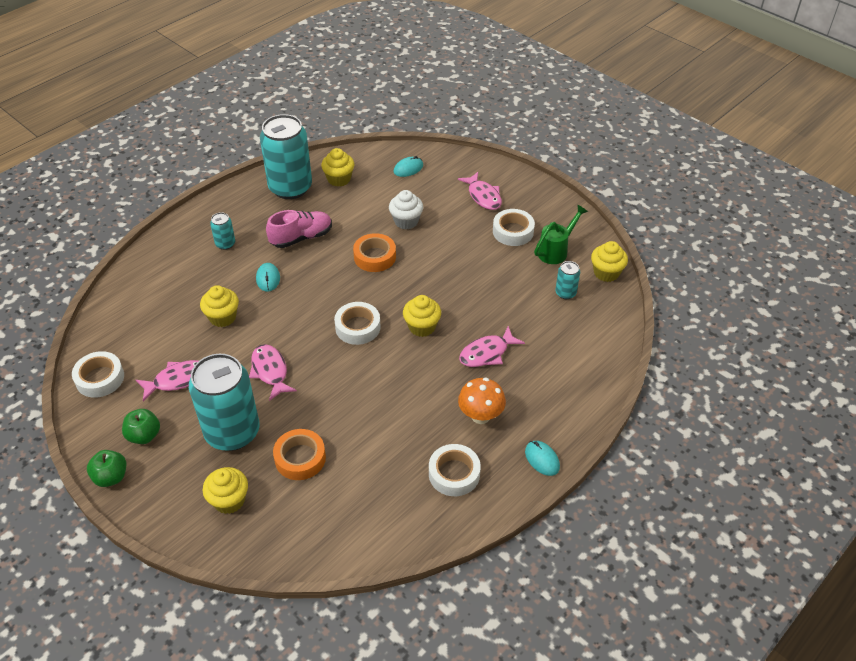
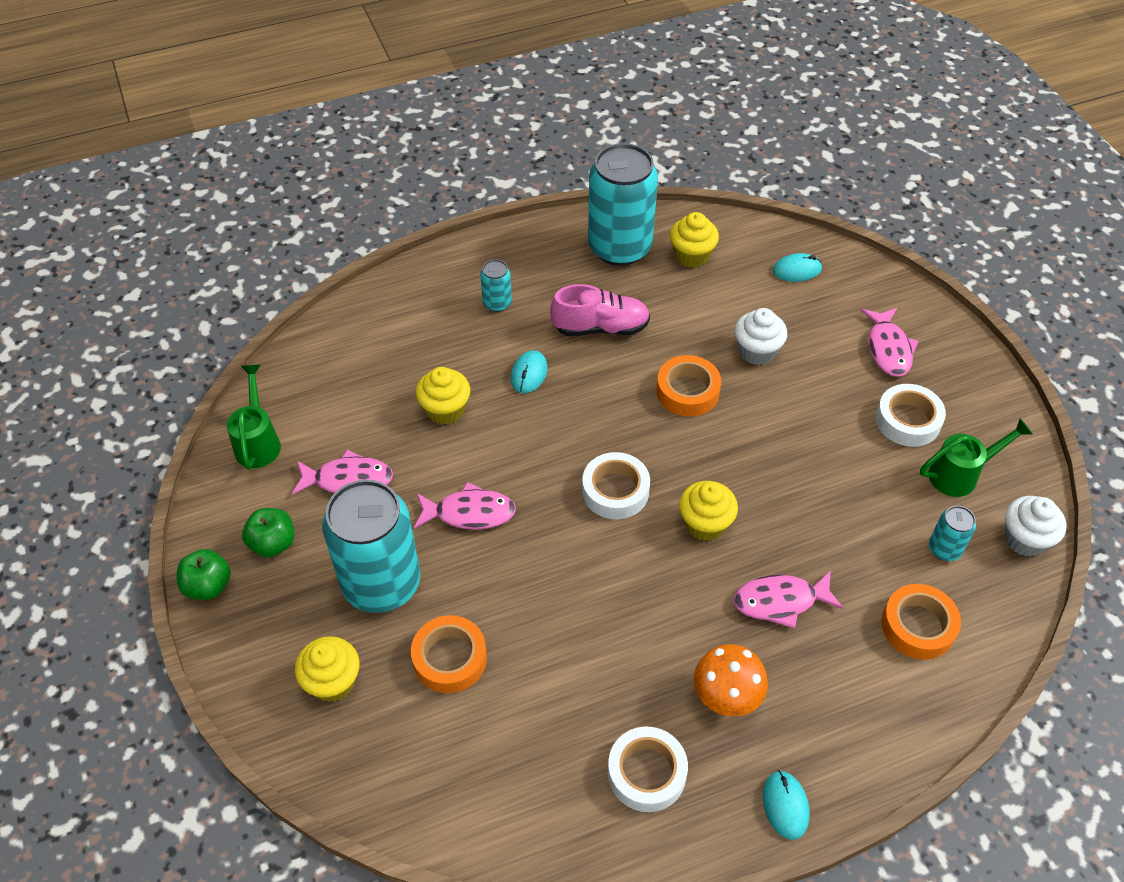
camera: 25 degrees right, 5 degrees up
white tape [72,351,124,398] -> green watering can [227,365,281,470]
pink fish [249,344,297,401] -> pink fish turned 90 degrees clockwise [414,482,516,530]
yellow cupcake [591,241,628,282] -> white cupcake [1004,496,1067,557]
none -> orange tape [881,584,961,660]

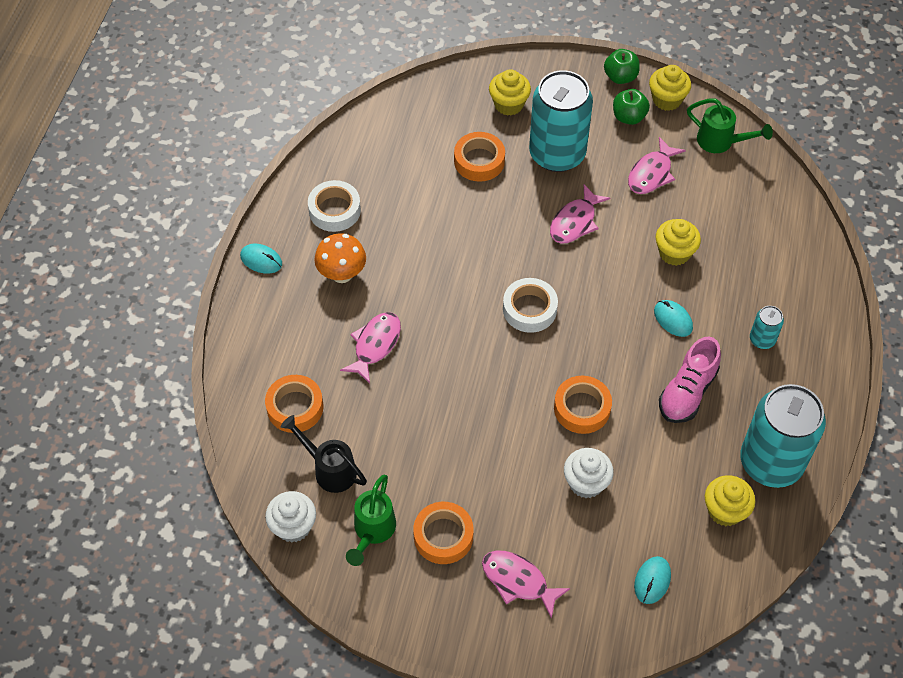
camera: 125 degrees right, 5 degrees up
yellow cupcake [679,481,738,541] -> yellow cupcake moved to [649,65,691,111]
white tape [876,384,946,447] -> orange tape [413,502,473,564]
turquoise can [929,506,976,561] -> black watering can [281,415,367,493]

